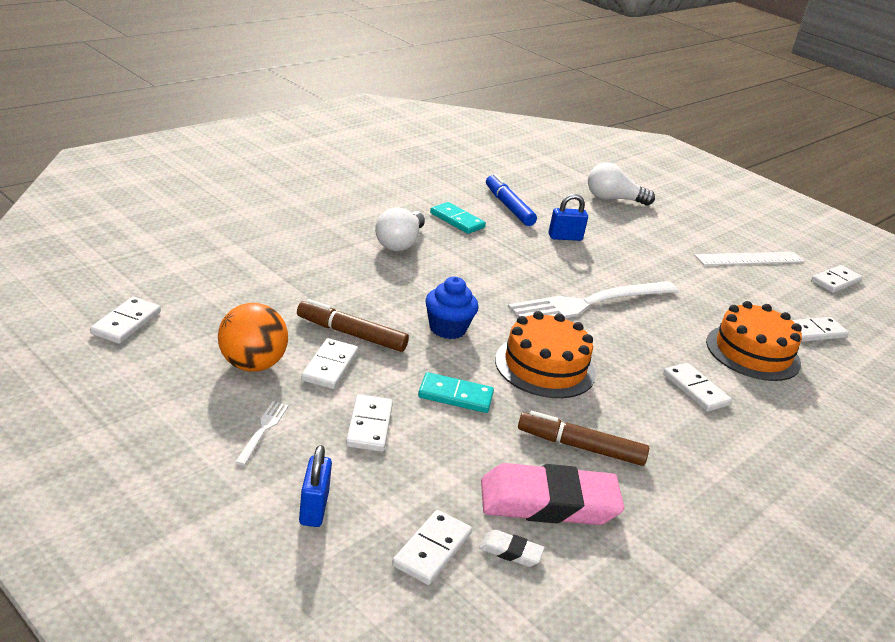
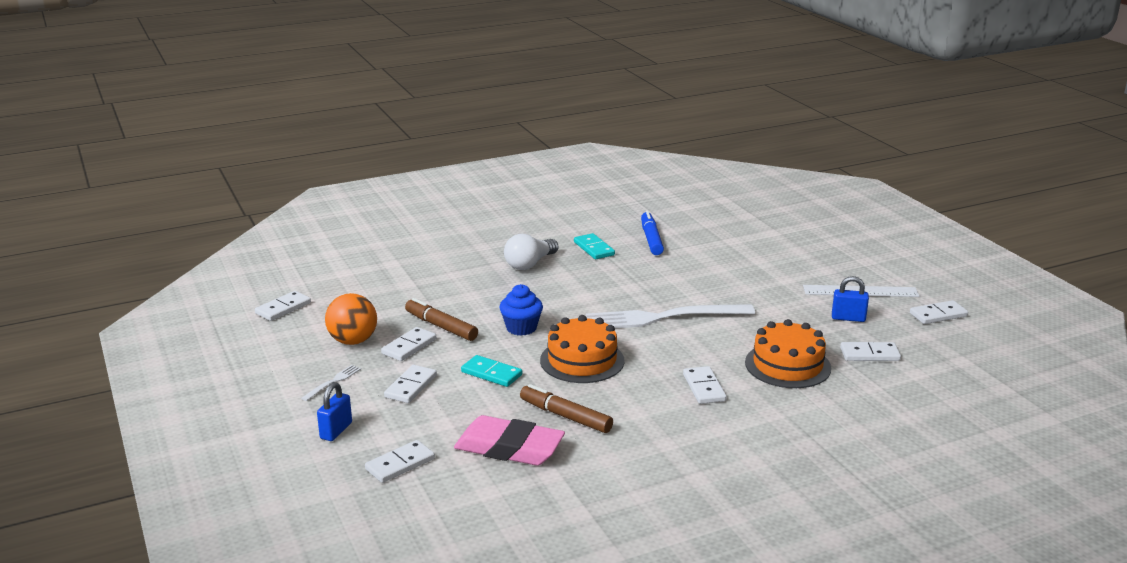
camera: 25 degrees right, 5 degrees down
white eraser [479,530,545,567] -> none
blue padlock [548,194,588,241] -> blue padlock moved to [832,276,869,322]
white light bulb [588,162,655,206] -> none

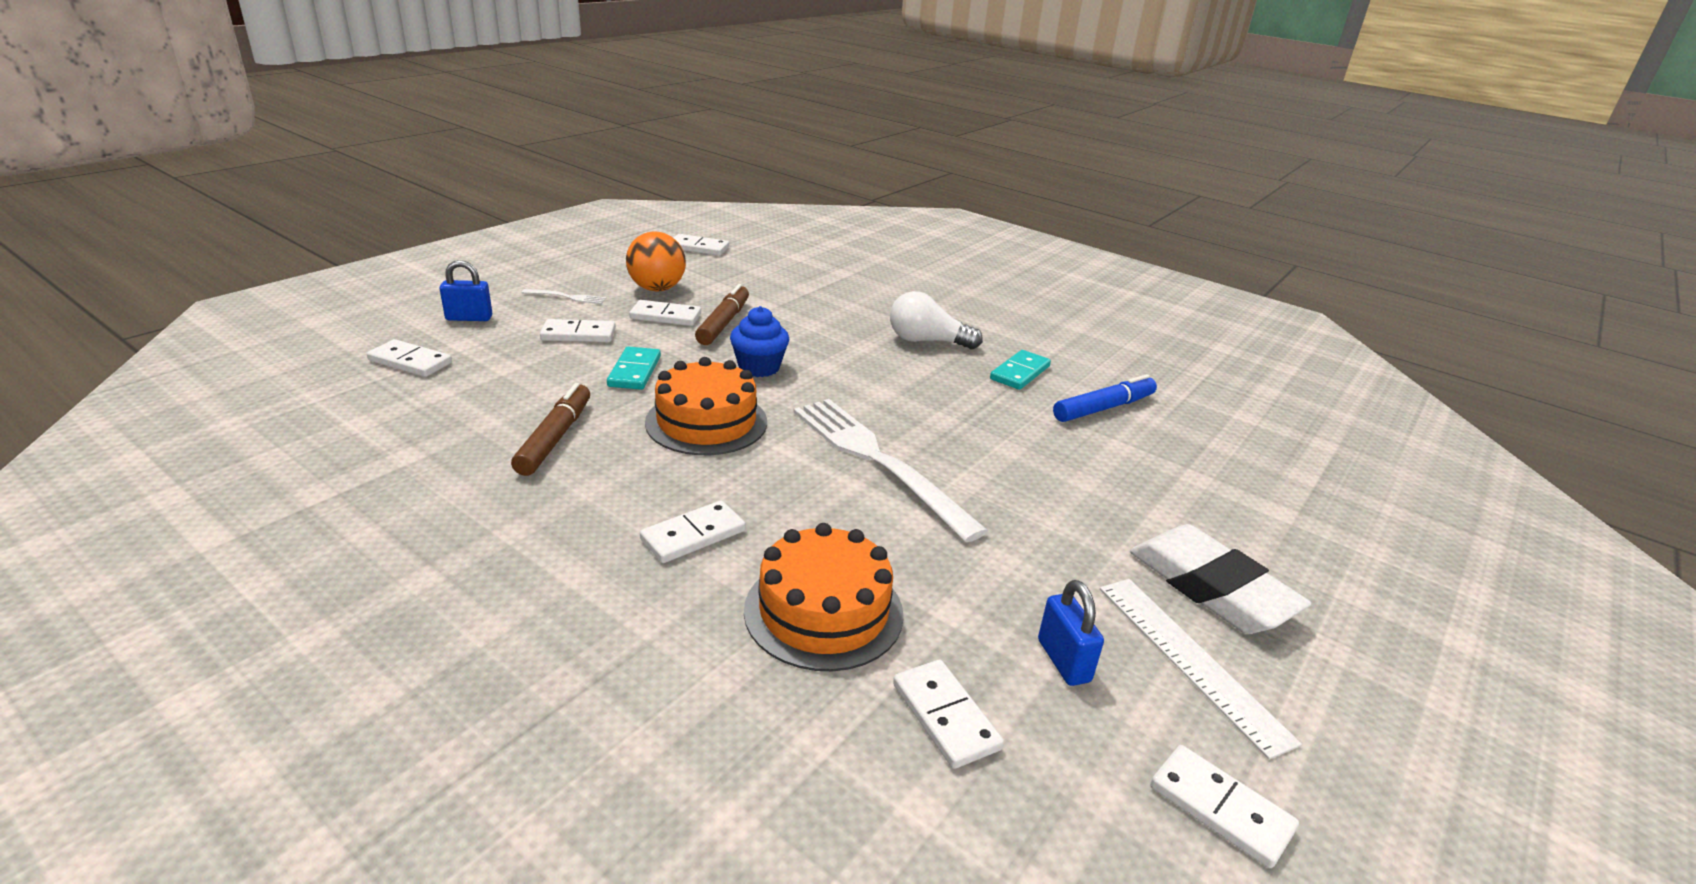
camera: 60 degrees right, 5 degrees up
pink eraser [454,415,565,466] -> none
none -> white eraser [1130,524,1312,634]

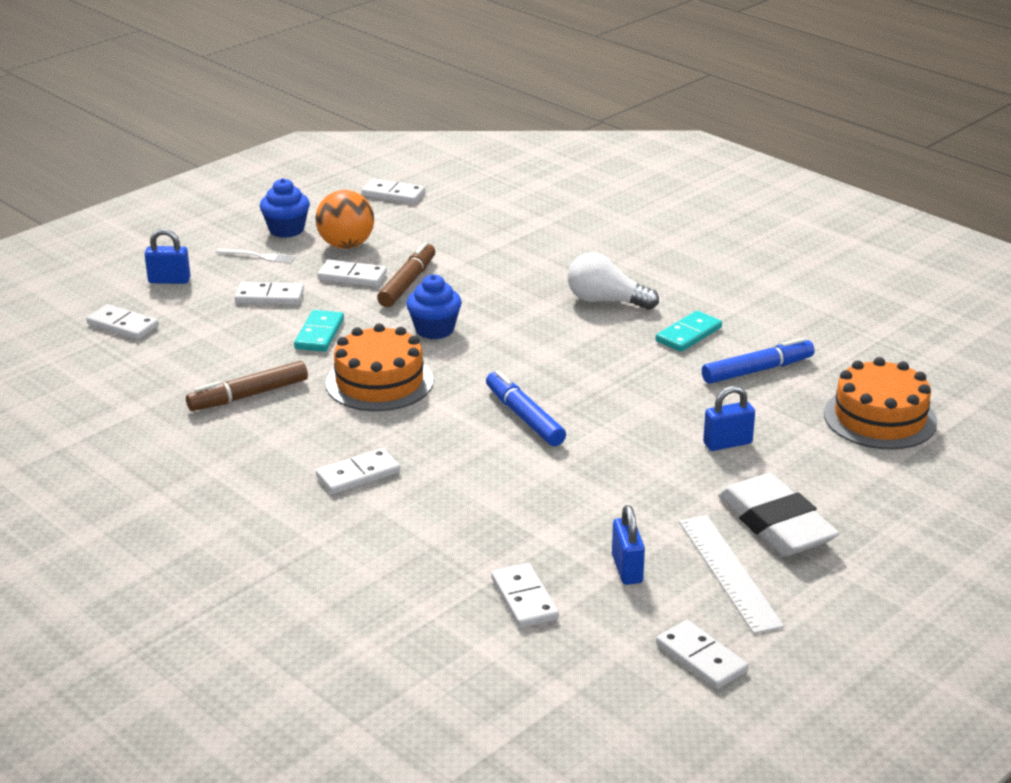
camera: 10 degrees right, 0 degrees up
brown marker [511,383,590,476] -> brown marker turned 135 degrees counterclockwise [186,361,308,411]
orange cake [744,523,904,671] -> orange cake moved to [824,357,937,450]
white fork [793,399,988,542] -> blue marker [486,370,566,446]
none -> blue cupcake [260,178,310,238]
none -> blue padlock [703,386,755,451]

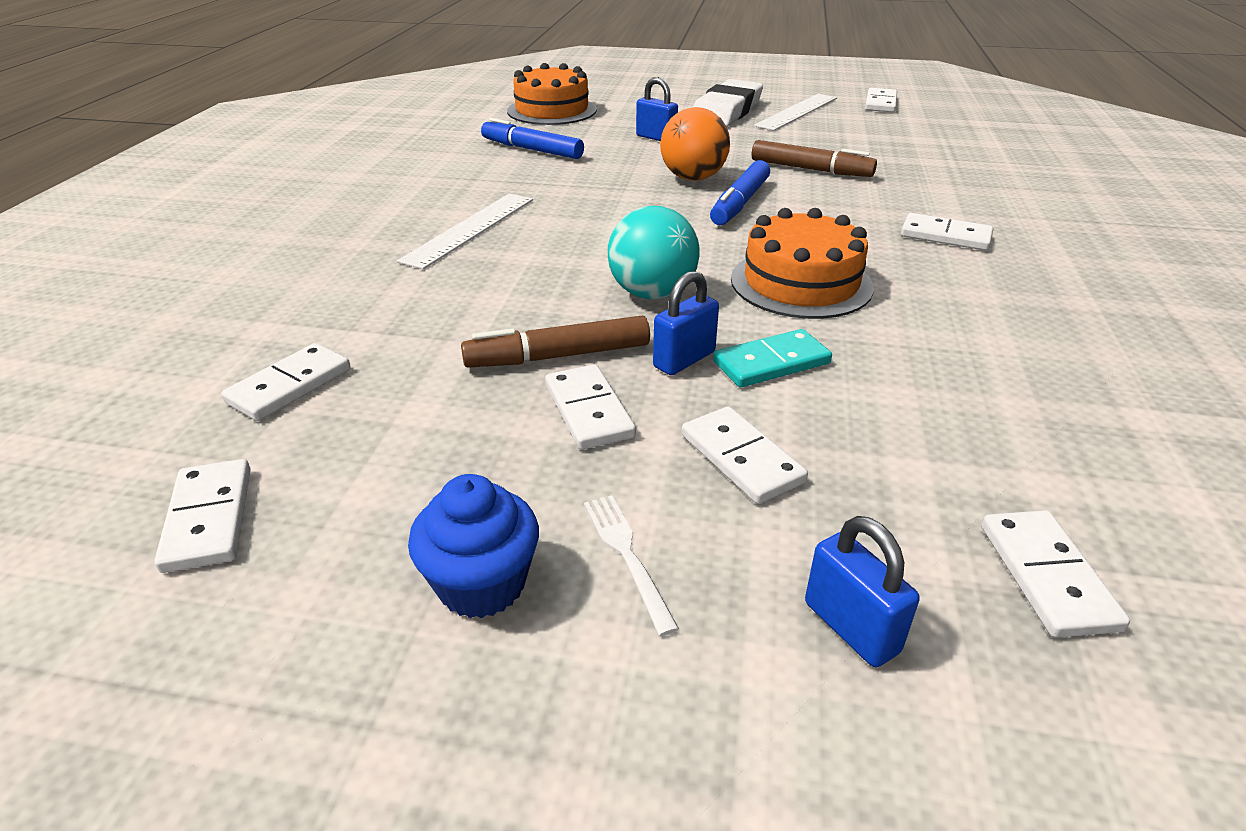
camera: 125 degrees left, 5 degrees up
brown marker [186,361,308,411] -> brown marker moved to [752,140,877,177]
orange ball [315,190,374,249] -> orange ball moved to [660,107,730,181]
blue cupcake [406,274,462,339] -> turquoise ball [608,206,700,299]
white domino [491,563,559,628] -> white domino moved to [221,343,351,421]
white light bulb [568,252,659,310] -> white ruler [397,193,533,269]
blue padlock [612,505,645,585] -> blue padlock moved to [653,271,719,375]
turquoise domino [656,311,722,352] -> none

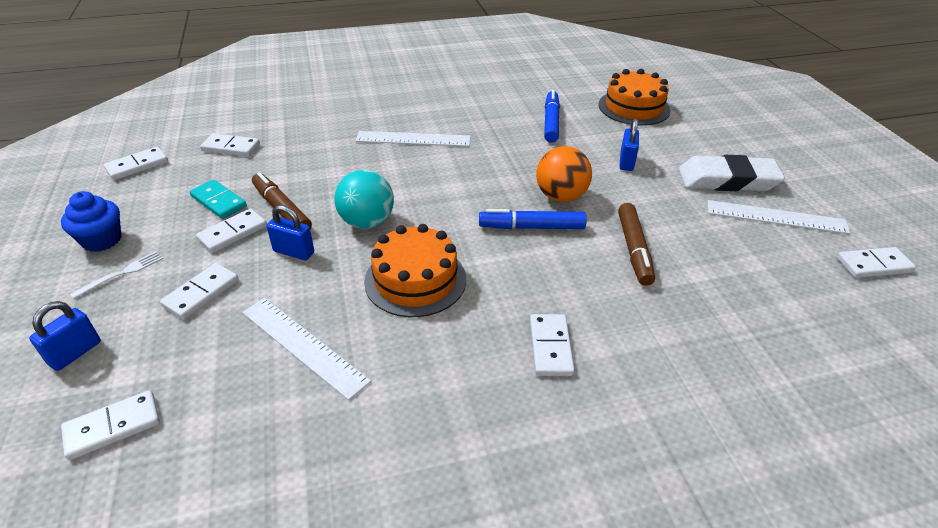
camera: 65 degrees right, 5 degrees up
turquoise domino [713,329,832,388] -> turquoise domino moved to [189,180,247,219]
none -> white ruler [242,298,371,400]

